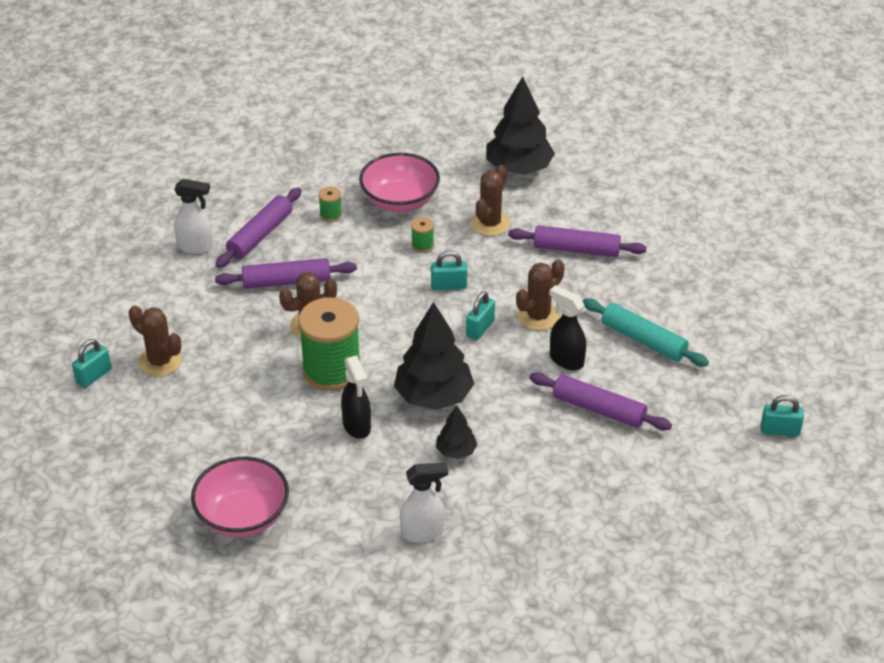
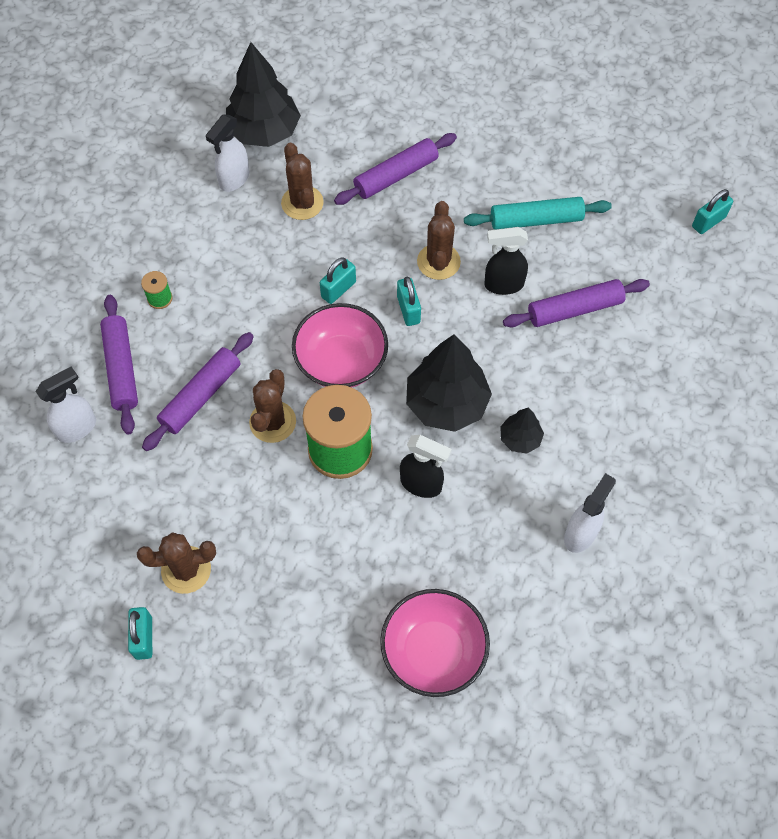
camera: 45 degrees left, 20 degrees up
pink bowl [359,153,440,212] -> pink bowl moved to [292,303,388,388]
green spool [411,217,434,253] -> none
none -> white spray bottle [206,115,249,192]

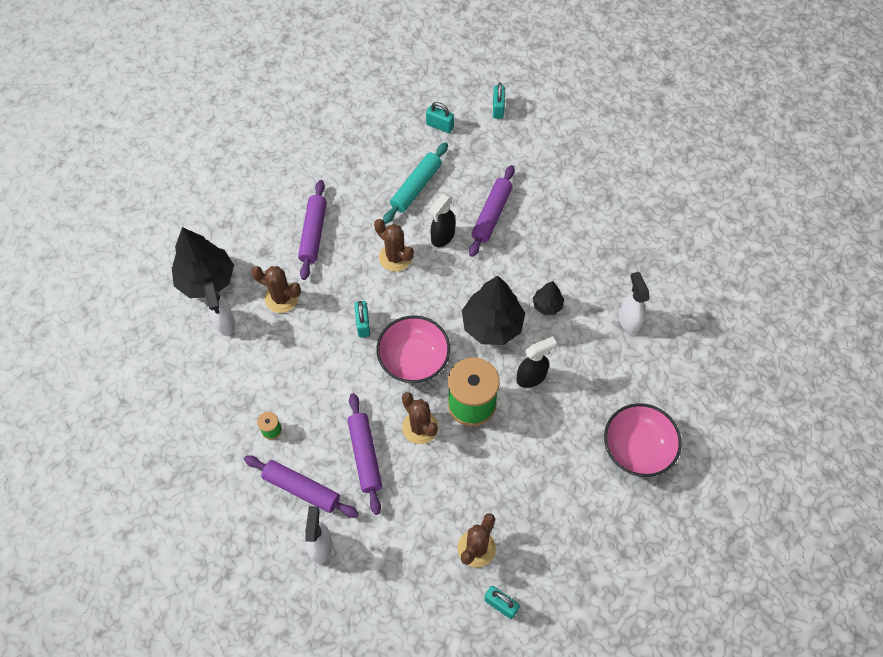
camera: 50 degrees left, 0 degrees up
turquoise padlock [397,277,421,326] -> turquoise padlock moved to [426,102,454,133]

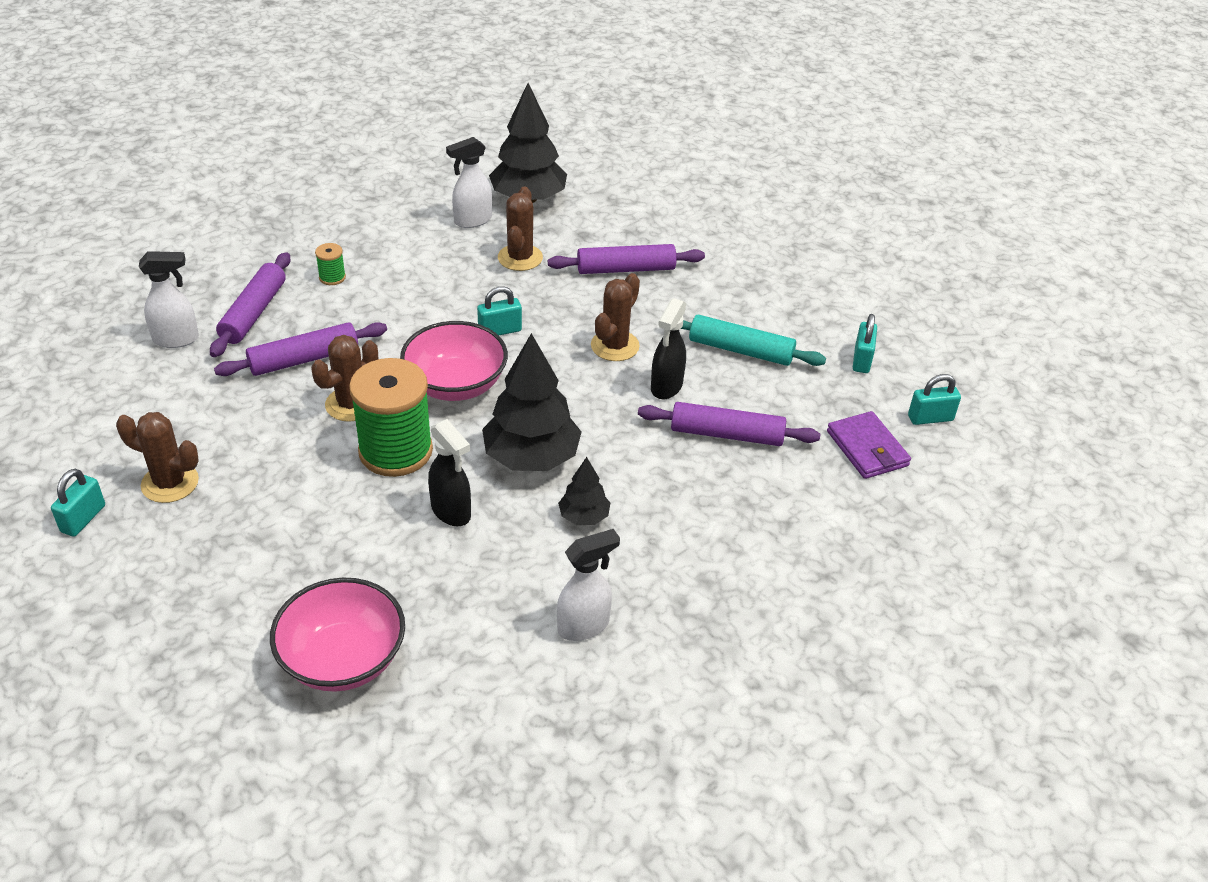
camera: 75 degrees right, 20 degrees down
black spray bottle [429,193,456,247] -> black spray bottle turned 90 degrees counterclockwise [651,298,686,399]
none -> purple wallet [827,411,911,479]

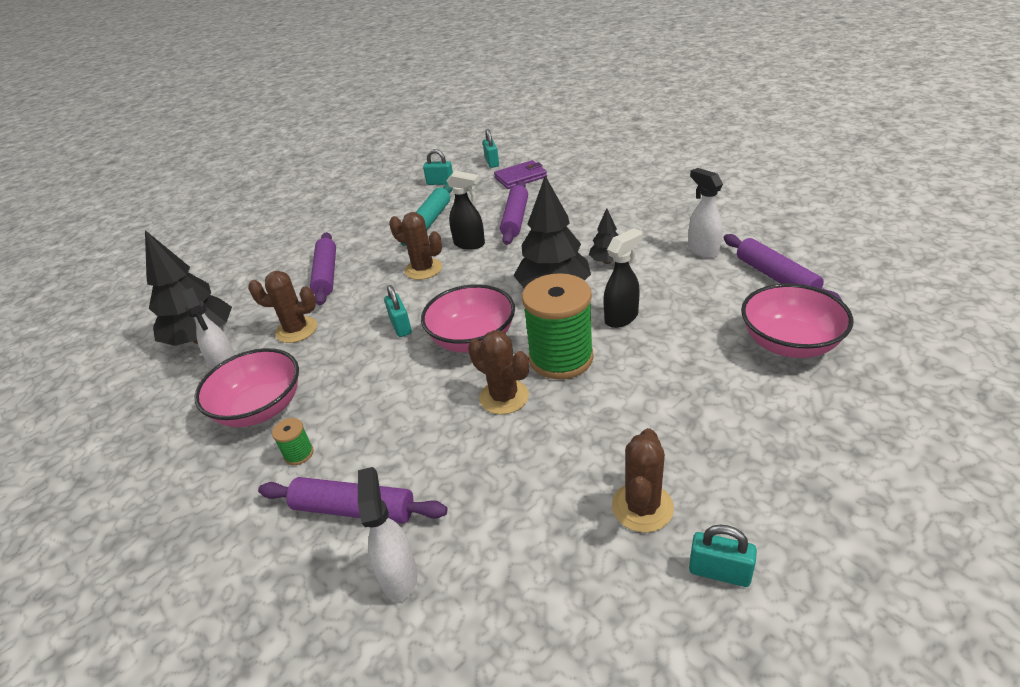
camera: 85 degrees left, 5 degrees down
purple rolling pin [214,322,387,376] -> purple rolling pin moved to [724,234,842,300]
none -> pink bowl [194,348,299,427]

